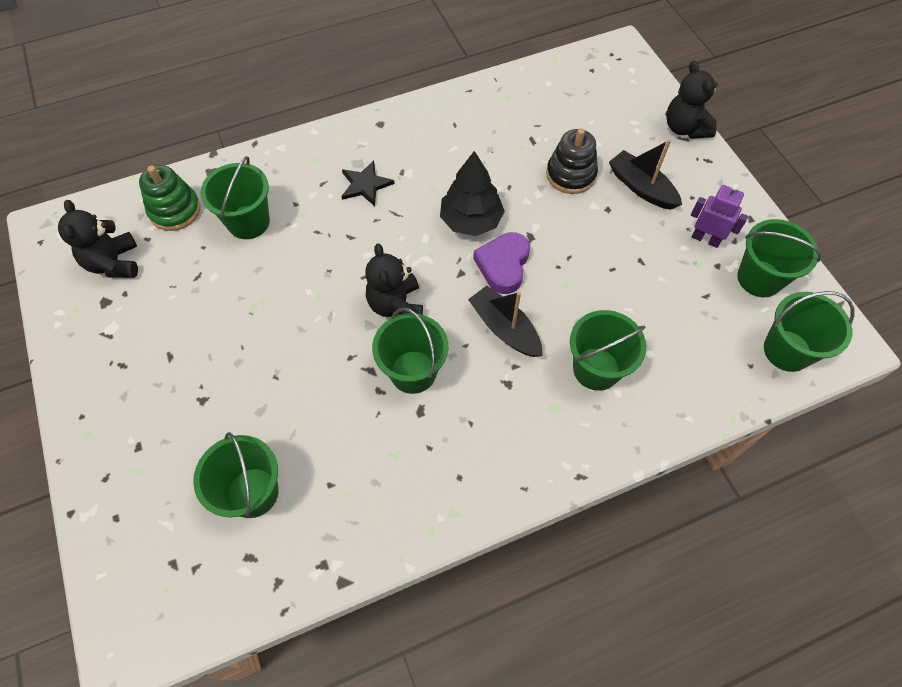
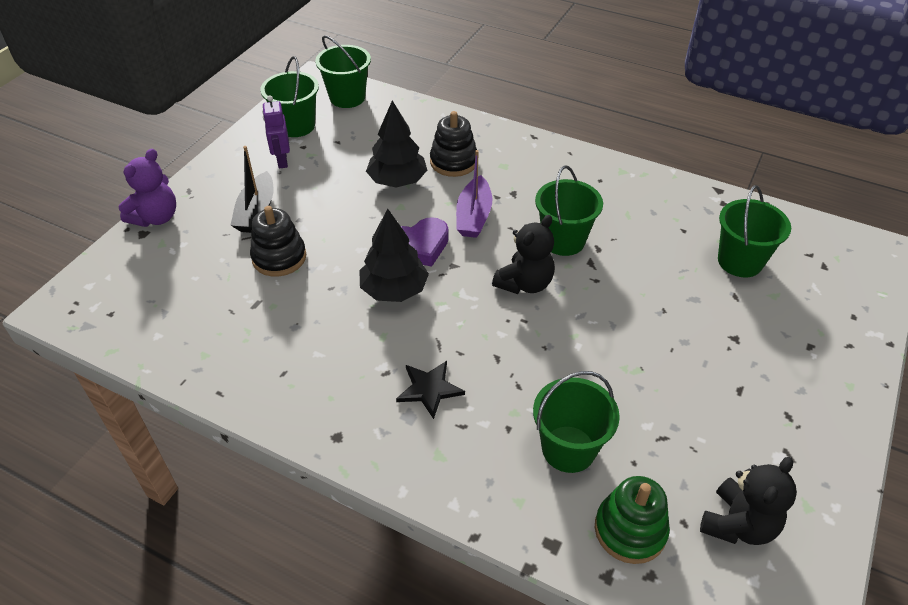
camera: 130 degrees left, 15 degrees down
black boat [468,286,542,357] -> purple boat [456,150,492,238]
green bucket [570,310,646,391] -> black stacking toy [430,111,477,177]
black teddy bear [666,61,718,139] -> purple teddy bear [118,149,176,227]
none -> black tree [366,100,427,188]

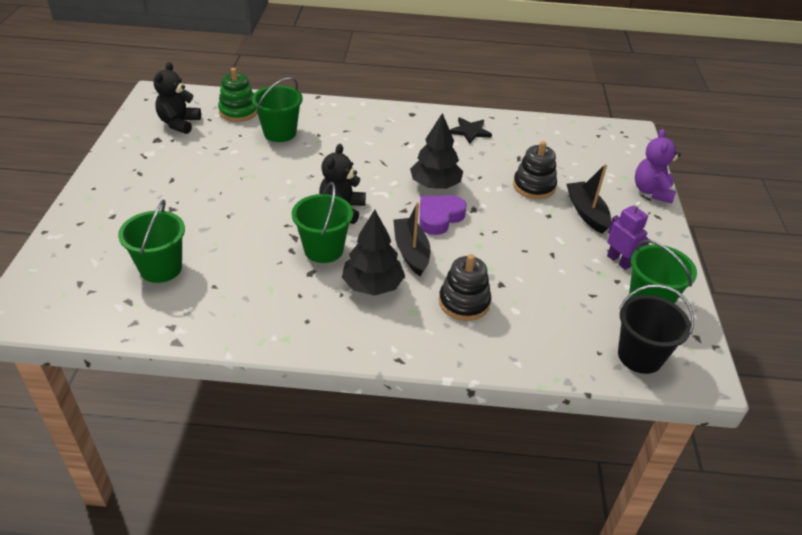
camera: 155 degrees right, 5 degrees down
green bucket [315,35,371,108] -> black bucket [618,284,694,374]
black tree [366,100,427,188] -> black tree moved to [342,210,405,296]
black star [396,361,465,419] -> black star moved to [450,117,492,144]
purple boat [456,150,492,238] -> black boat [393,202,430,276]

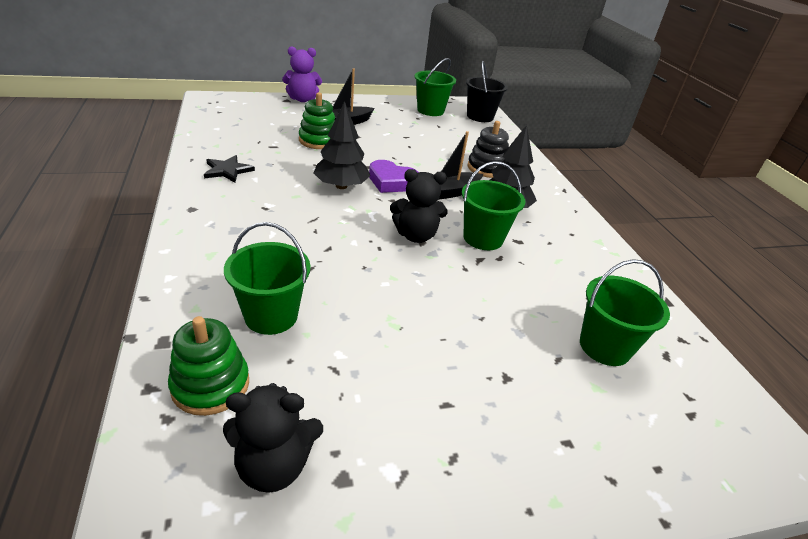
camera: 110 degrees left, 5 degrees down
black stacking toy [513,141,557,199] -> green stacking toy [299,92,335,149]
purple robot [607,201,650,270] -> none

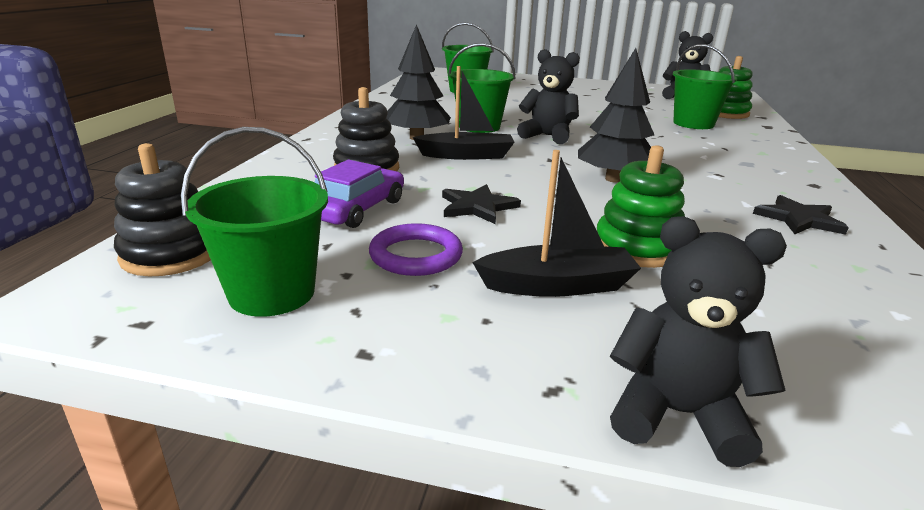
camera: 150 degrees left, 10 degrees down
purple teddy bear [282,46,322,102] -> black teddy bear [610,216,787,467]
purple heart [369,160,418,193] -> none
black bucket [466,61,508,122] -> black stacking toy [114,143,211,277]
none -> purple car [315,160,404,228]
none -> purple ring [369,223,463,276]
none -> black star [442,184,521,224]

